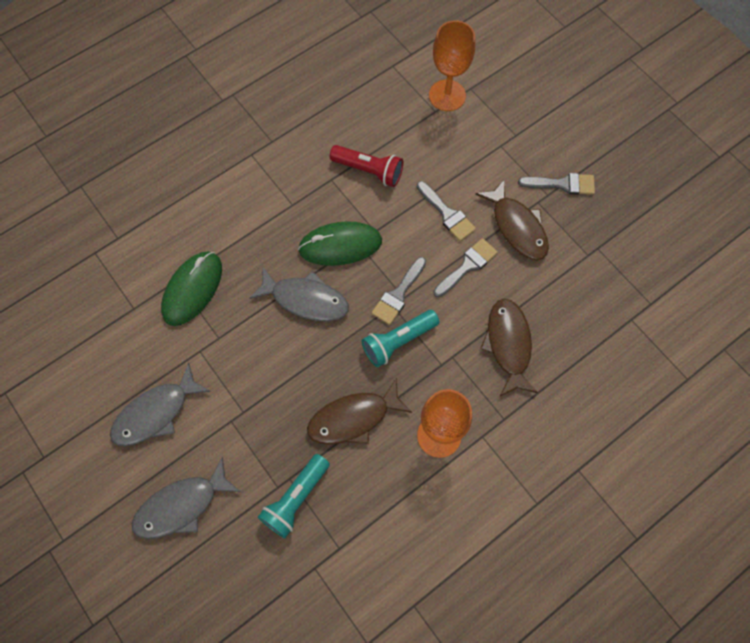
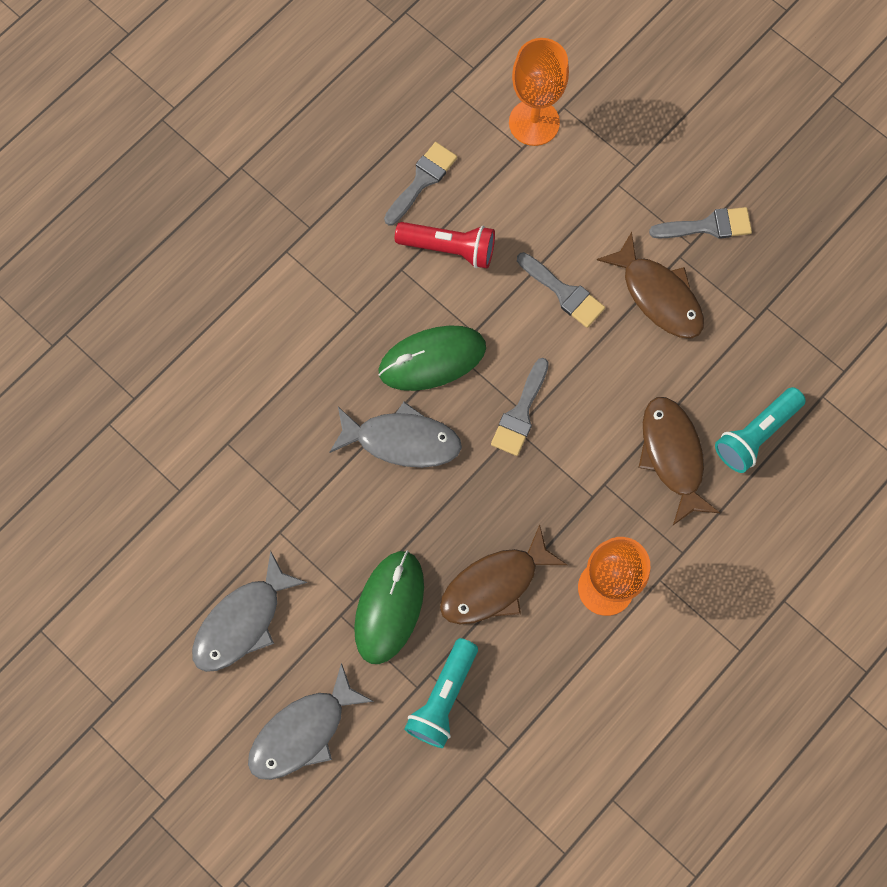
camera: 10 degrees left, 5 degrees up
green mouse [161,251,222,326] -> green mouse moved to [354,550,424,664]
turquoise flashlight [362,310,439,367] -> turquoise flashlight moved to [715,387,806,473]
grey brush [434,238,498,297] -> grey brush moved to [384,142,457,226]

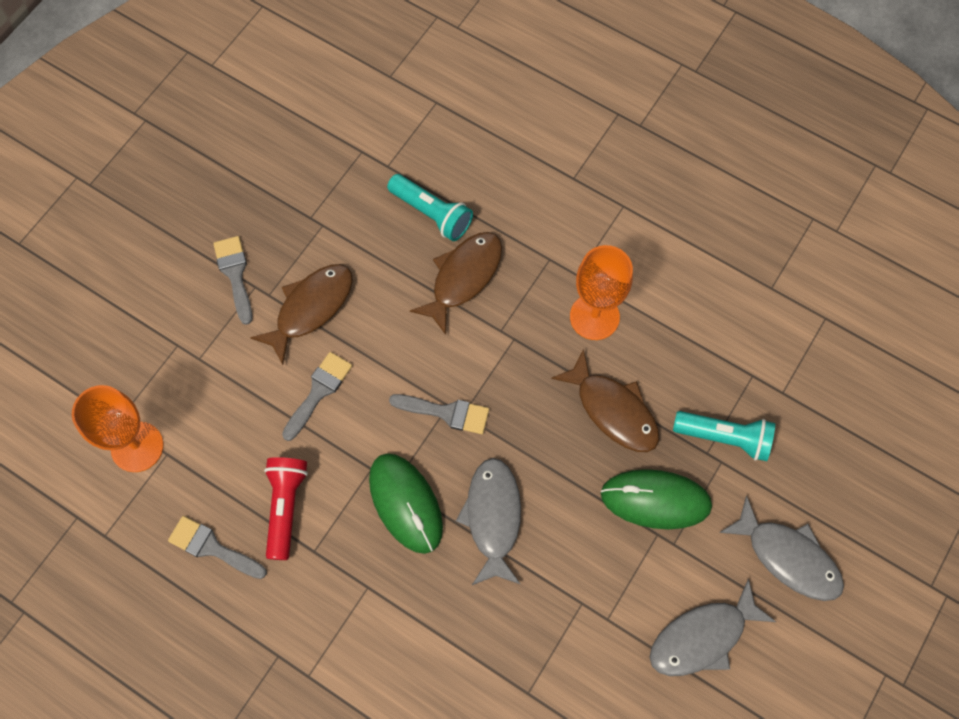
camera: 100 degrees left, 5 degrees down
grey fish [192,550,308,672] -> grey fish turned 120 degrees clockwise [650,579,776,676]
brown fish [638,397,720,525] -> brown fish turned 150 degrees clockwise [410,232,502,335]

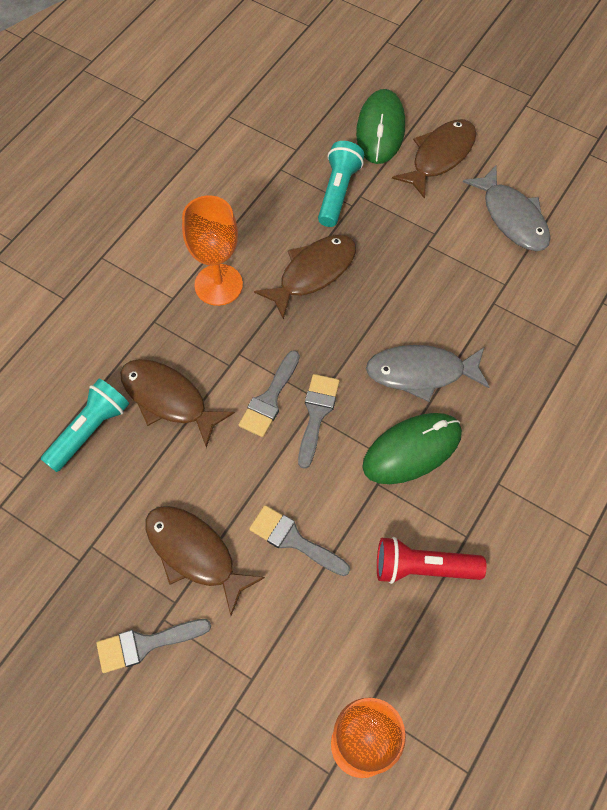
camera: 90 degrees left, 5 degrees down
grey brush [168,516,267,579] -> grey brush moved to [239,350,300,437]
green mouse [601,469,712,529] -> green mouse moved to [356,89,405,164]
grey fish [719,496,844,601] -> brown fish [392,119,476,199]

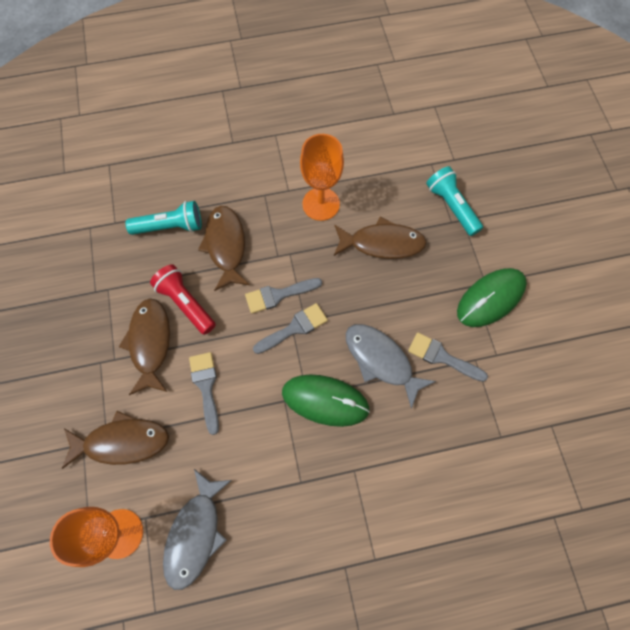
camera: 45 degrees right, 5 degrees up
grey brush [96,619,211,673] -> grey brush moved to [408,332,488,382]
turquoise flashlight [318,141,364,227] -> turquoise flashlight turned 90 degrees counterclockwise [426,166,483,236]
green mouse [356,89,405,164] -> green mouse moved to [457,268,527,327]
red flashlight [377,537,487,584] -> red flashlight moved to [150,264,216,335]
brown fish [392,119,476,199] -> brown fish moved to [62,411,169,469]
grey fish [463,166,551,251] -> grey fish moved to [163,469,232,590]

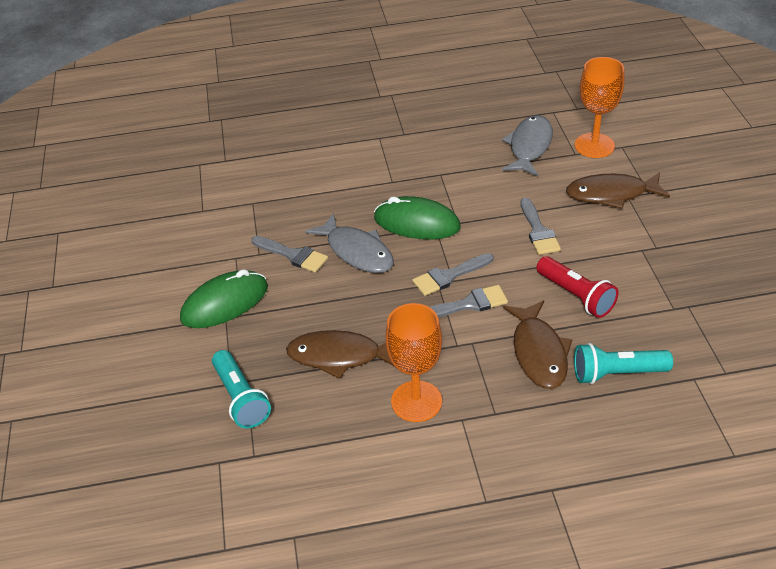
camera: 175 degrees left, 25 degrees down
brown fish [119,298,170,395] -> none

